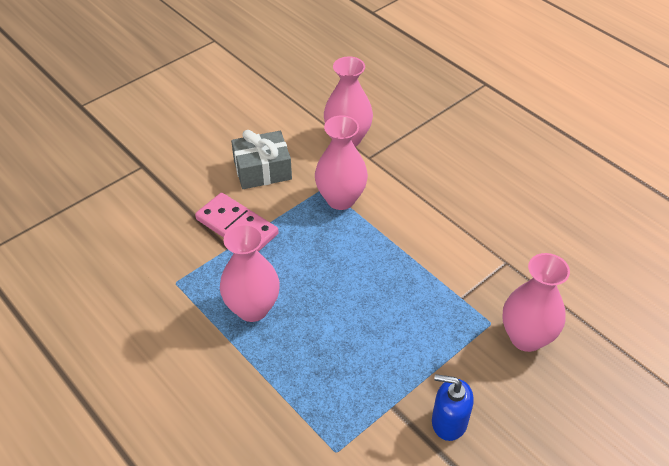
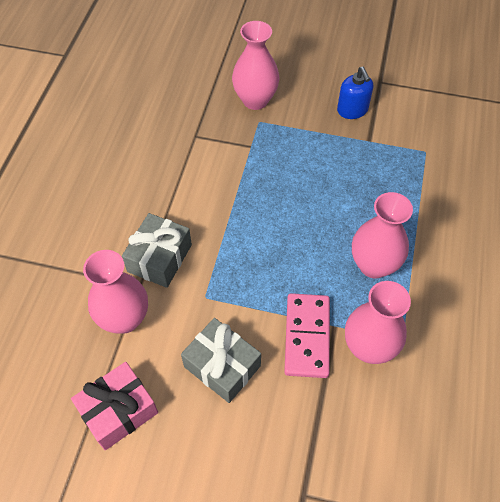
camera: 125 degrees left, 10 degrees up
pink vase [315,115,368,210] -> pink vase moved to [345,281,411,364]
none -> pink gift [71,362,158,450]
none -> grey gift [122,213,192,288]

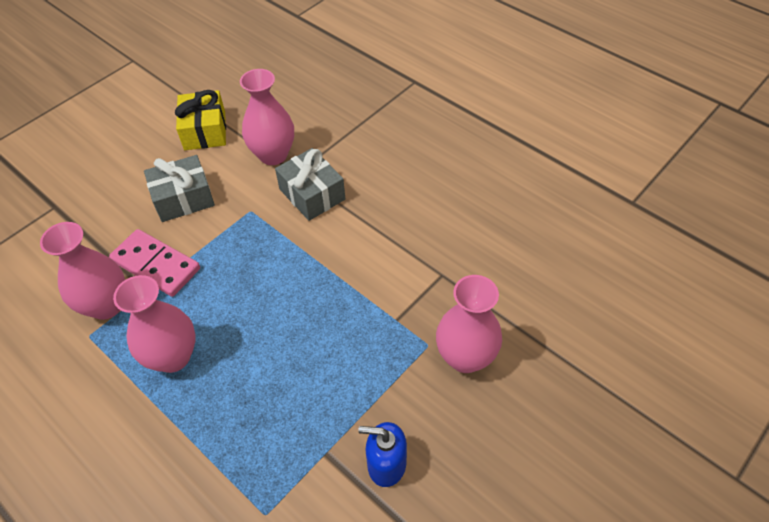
camera: 120 degrees right, 5 degrees down
pink gift [71,362,158,450] -> yellow gift [175,90,226,150]

